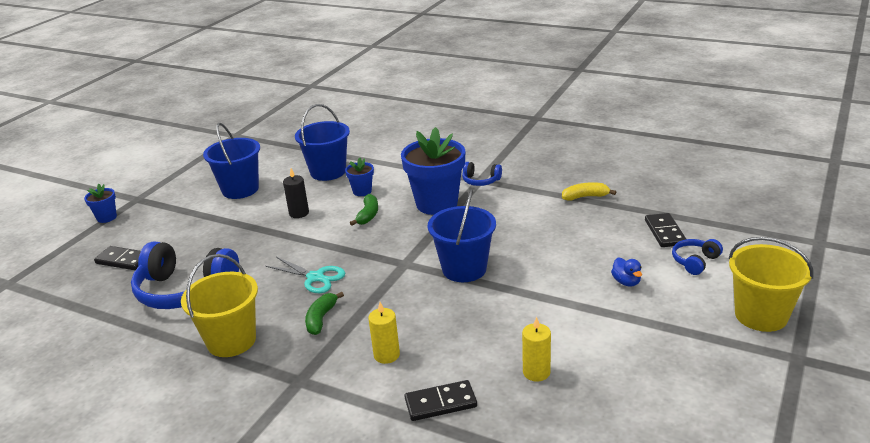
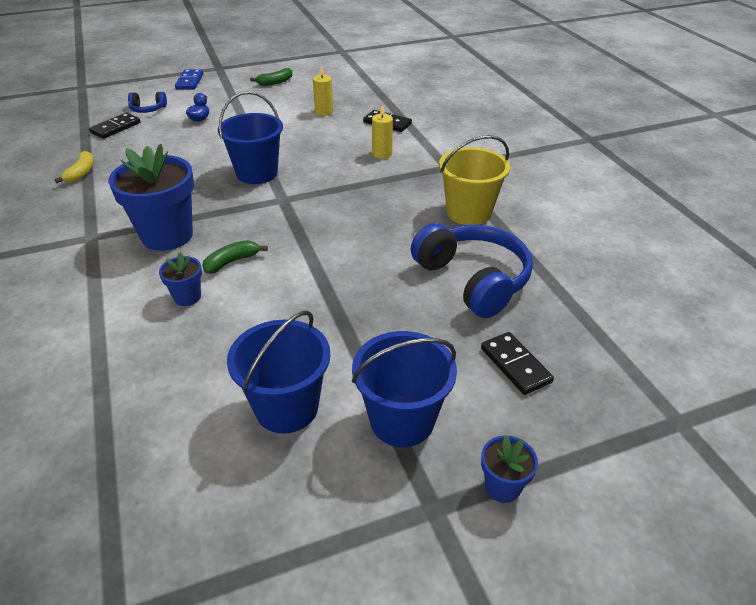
camera: 140 degrees left, 10 degrees up
turquoise scissors [266,257,345,293] -> none
black candle [283,169,309,218] -> none
blue bucket [295,104,350,181] -> blue bucket moved to [352,331,457,447]
green banana [305,292,344,335] -> green banana moved to [250,68,293,86]
blue headphones [462,162,502,186] -> none
yellow banana [562,182,616,200] -> yellow banana turned 120 degrees counterclockwise [55,151,94,183]
yellow bucket [729,237,814,332] -> blue domino [175,69,203,90]

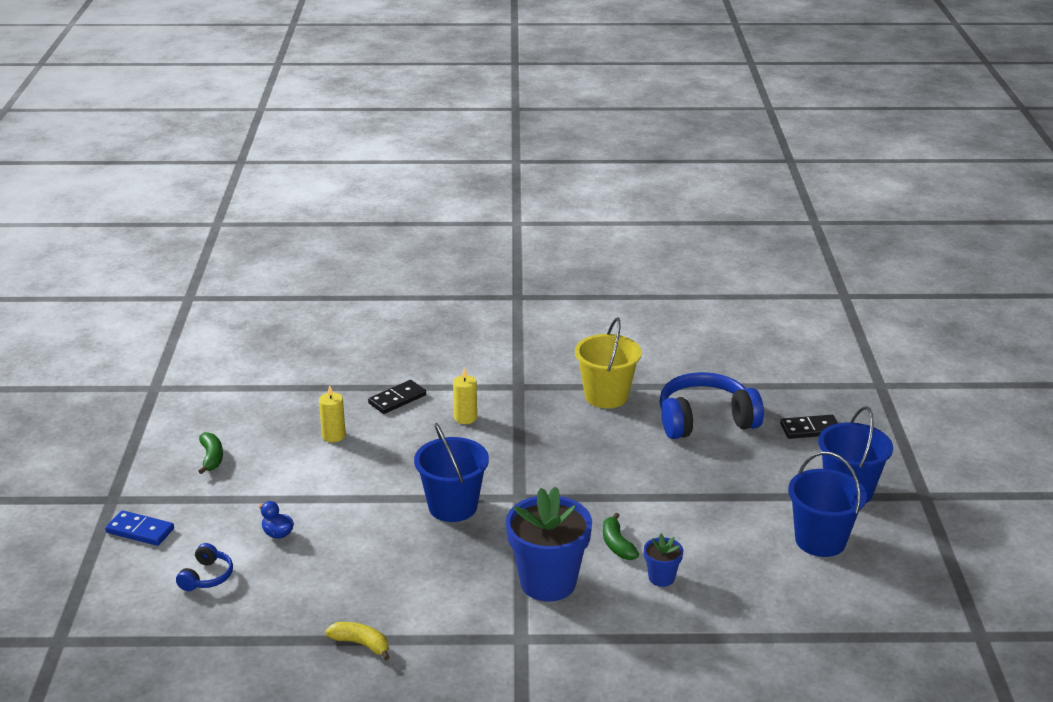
camera: 70 degrees left, 10 degrees down
black domino [89,113,141,139] -> none
blue flower pot [481,435,538,503] -> none

